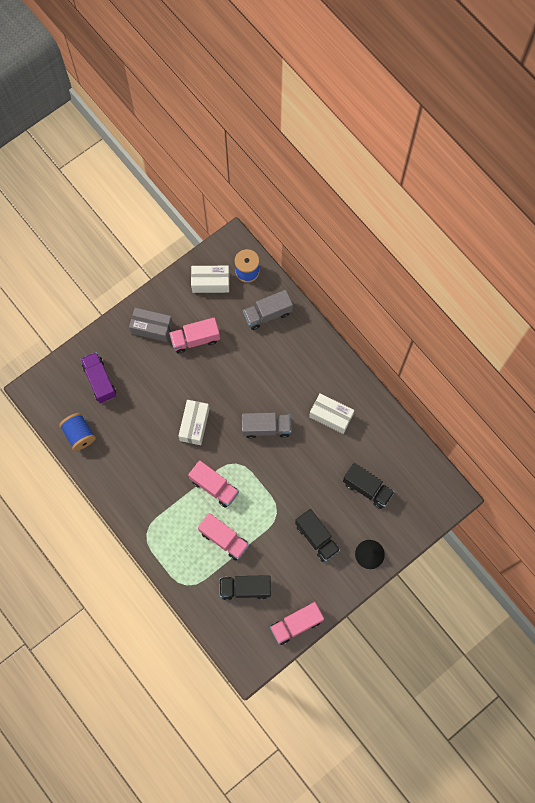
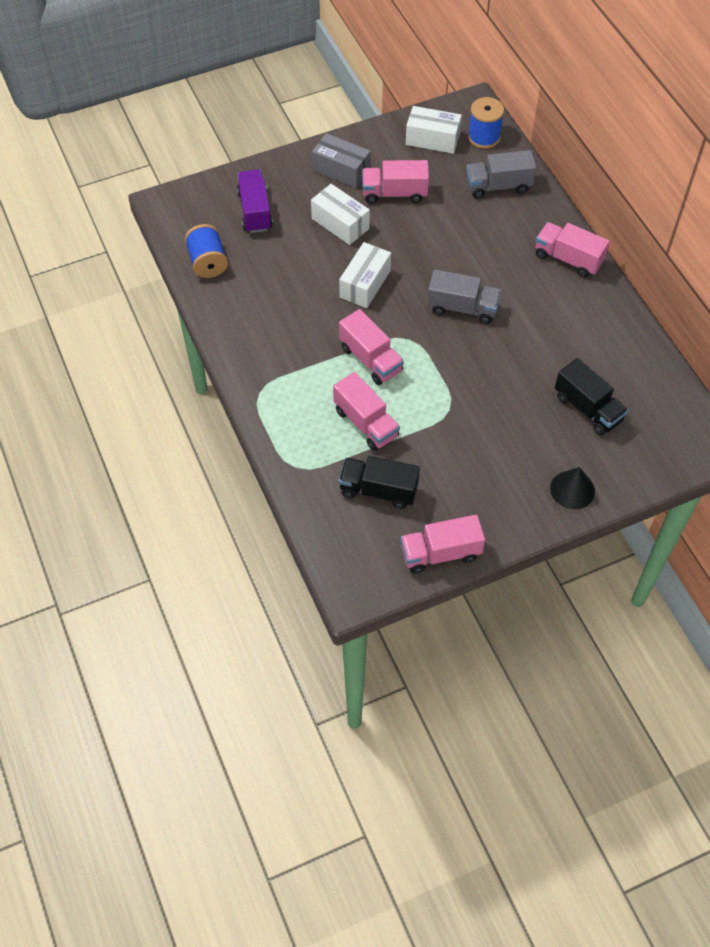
camera: 15 degrees right, 15 degrees down
black truck [295,509,340,562] -> none
white box [309,393,354,434] -> white box moved to [311,184,370,245]
none -> pink truck [536,222,610,277]

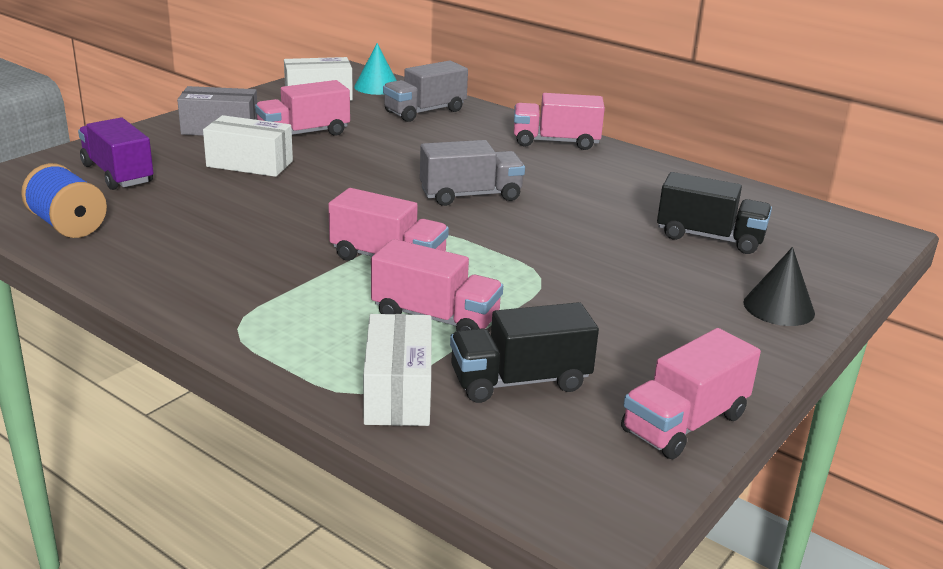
camera: 30 degrees left, 30 degrees down
white box [339,242,391,308] -> white box moved to [363,314,431,426]
blue spool [468,97,504,149] -> turquoise cone [354,43,397,95]

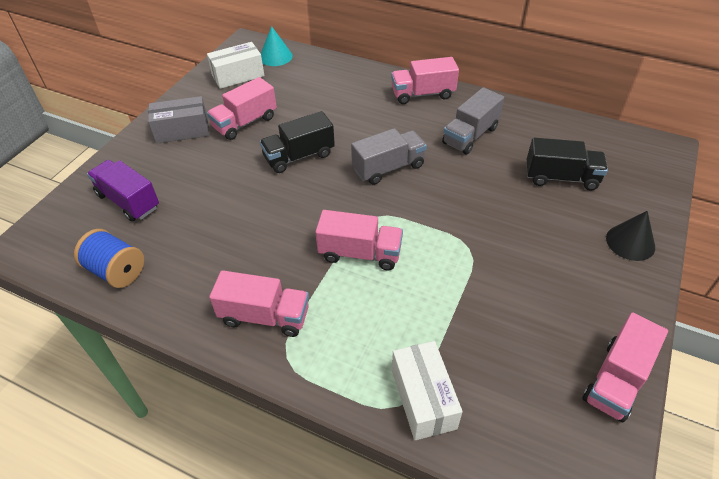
camera: 10 degrees left, 20 degrees up
white box [203,115,293,177] -> none
pink truck [371,239,503,331] -> pink truck moved to [209,270,309,337]
grey truck [383,60,468,122] -> grey truck moved to [442,87,504,154]
black truck [450,302,599,403] -> black truck moved to [259,111,335,173]

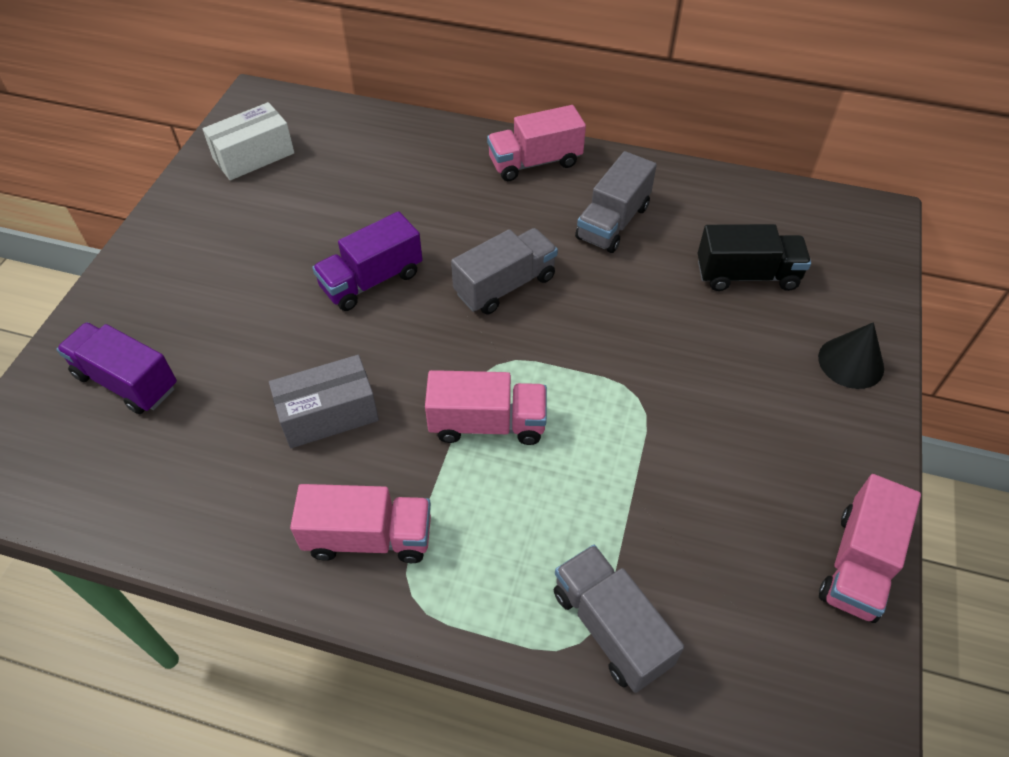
camera: 10 degrees left, 5 degrees up
blue spool [74,229,144,288] -> none
grey box [148,96,209,144] -> grey box moved to [269,355,379,448]
pink truck [207,77,277,140] -> none
black truck [259,111,335,173] -> purple truck [312,211,423,311]
turquoise cone [261,26,293,66] -> none
white box [392,341,463,440] -> grey truck [554,545,684,693]

